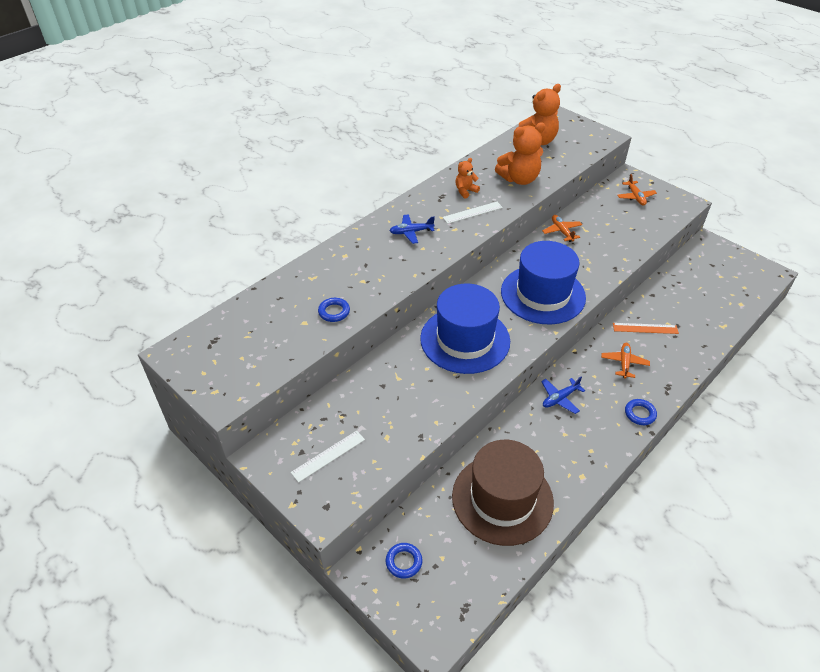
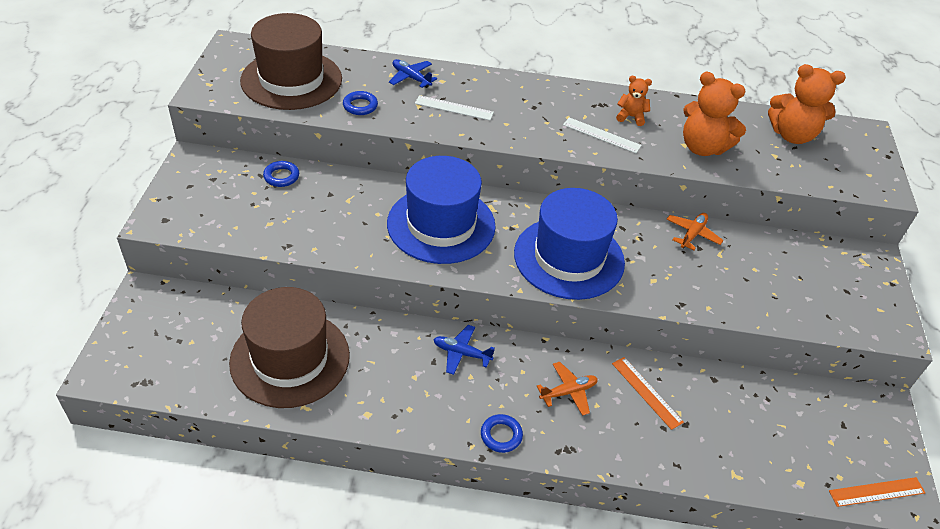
camera: 50 degrees right, 0 degrees up
white ruler [291,431,365,483] -> white ruler moved to [415,95,494,120]
blue ring [386,543,422,579] -> blue ring moved to [263,161,299,187]
blue plane [390,214,435,244] -> blue plane moved to [389,59,437,88]
orange plane [617,174,657,206] -> none
none -> brown hat [240,13,342,110]
none -> orange ruler [829,477,925,507]

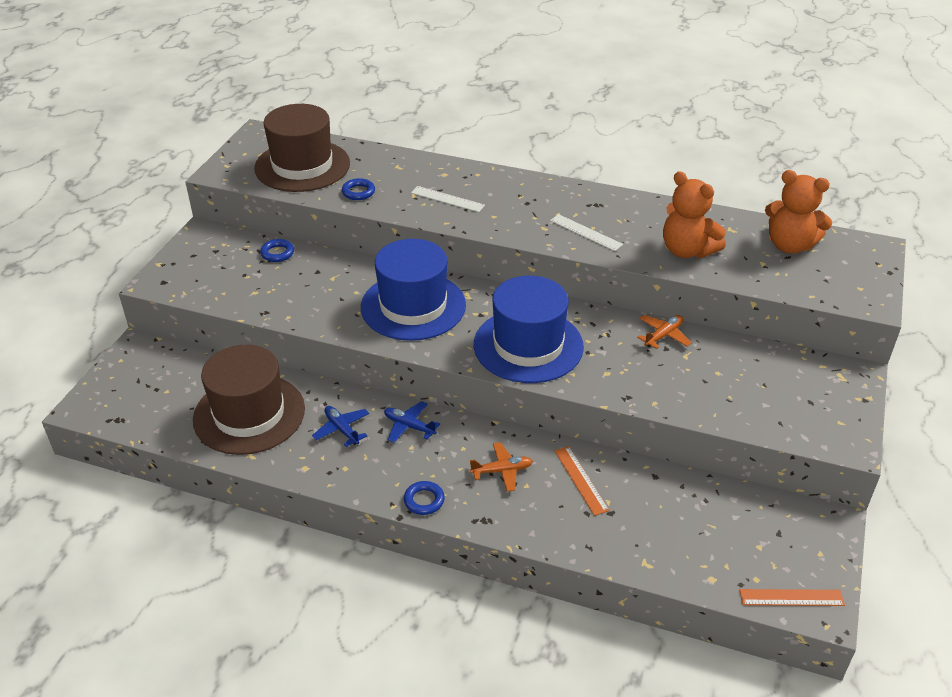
camera: 15 degrees right, 5 degrees down
blue plane [389,59,437,88] -> blue plane moved to [312,406,369,447]
orange teddy bear [616,76,652,126] -> none

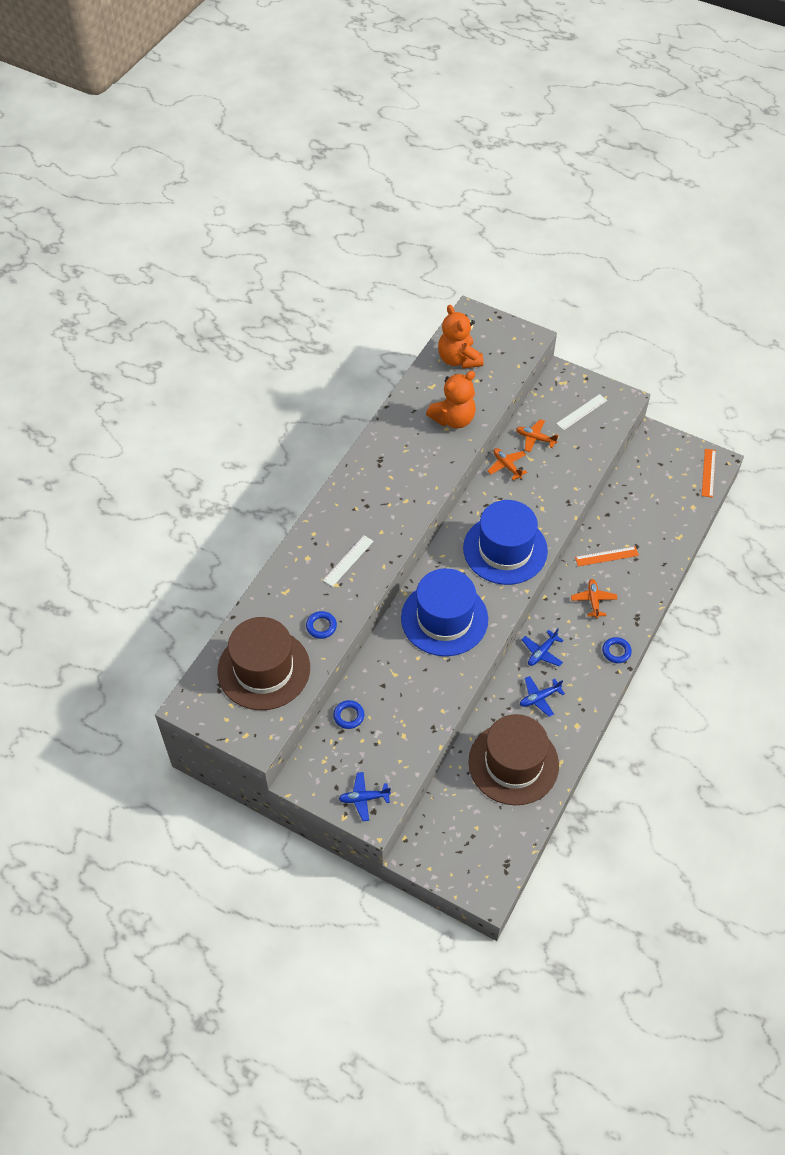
camera: 80 degrees left, 15 degrees up
white ruler [550,214,623,251] -> white ruler moved to [556,394,607,430]
orange teddy bear [765,170,832,254] -> orange teddy bear turned 120 degrees clockwise [438,305,483,369]
none -> blue plane [339,772,391,821]
none -> orange plane [516,419,558,452]

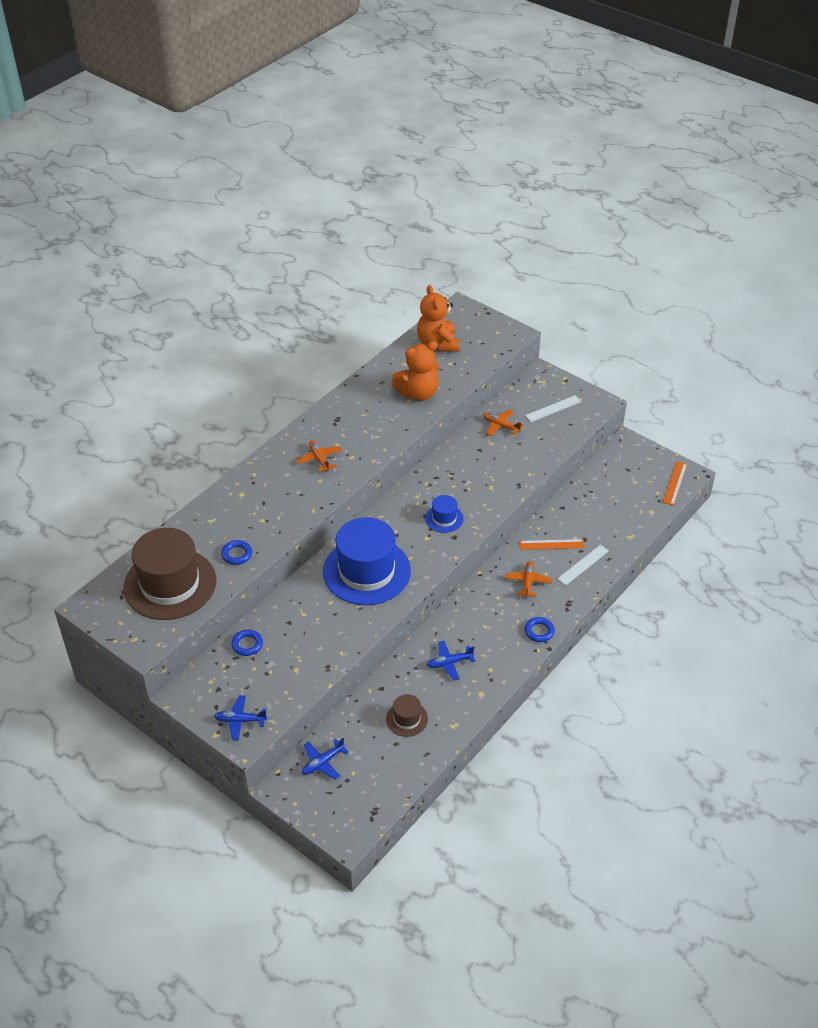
camera: 10 degrees right, 10 degrees down
white ruler [323,535,374,587] -> white ruler moved to [557,545,609,585]
blue hat [463,500,548,585] -> blue hat [425,495,464,533], size x0.45
brown hat [468,714,559,805] -> brown hat [386,694,428,737], size x0.45
orange plane [488,448,527,480] -> orange plane moved to [297,440,342,472]
blue plane [521,629,564,666] -> blue plane moved to [302,738,349,780]

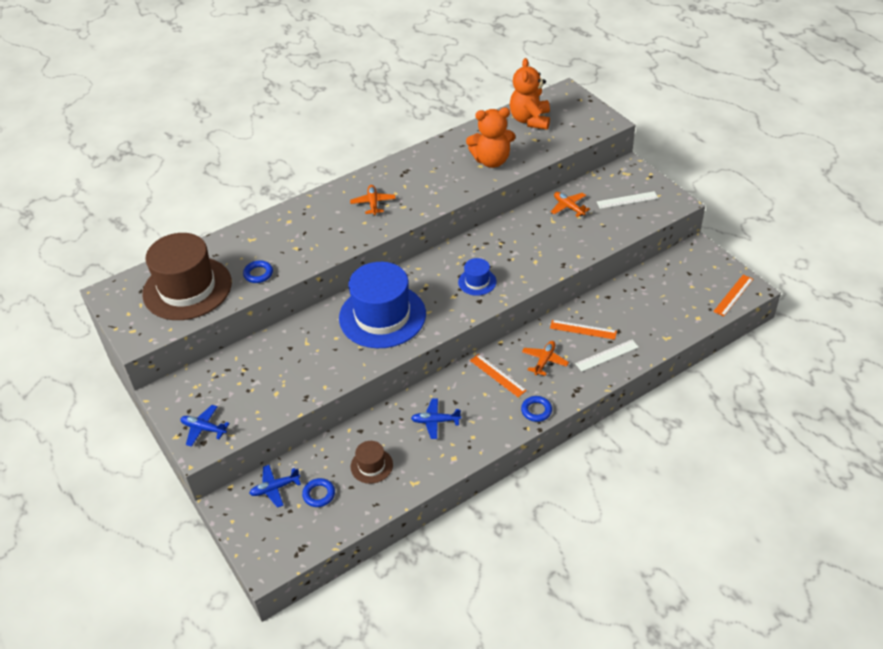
camera: 20 degrees right, 0 degrees up
blue ring [231,630,263,656] -> blue ring moved to [302,478,335,507]
none -> orange ruler [470,354,527,397]

